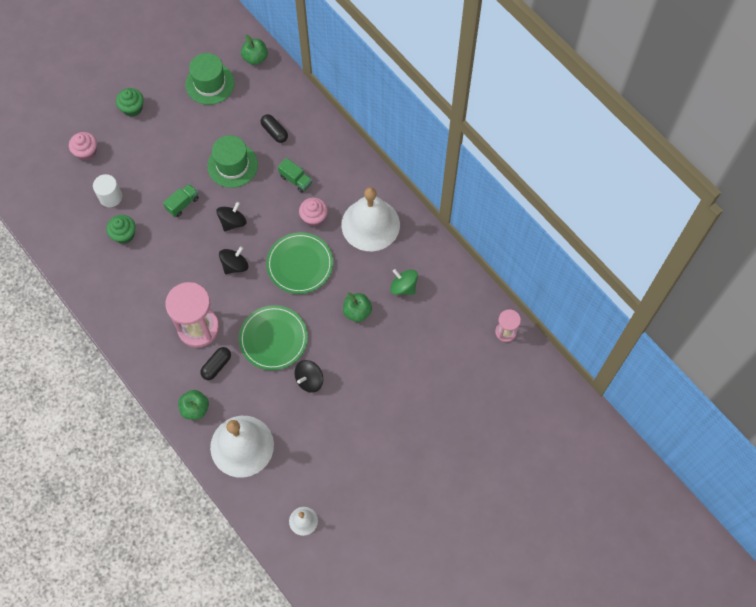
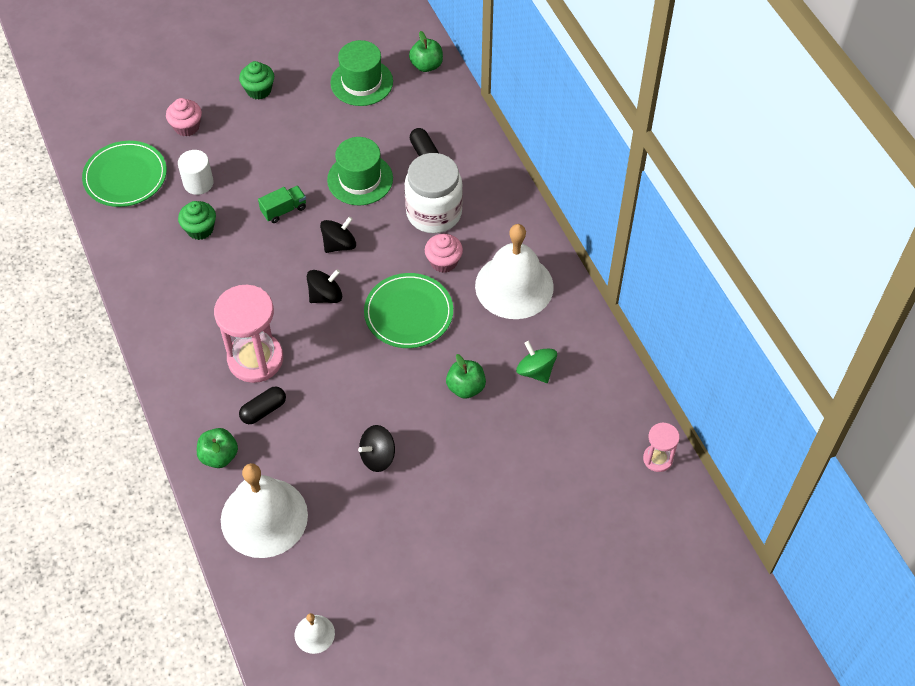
camera: 15 degrees right, 10 degrees down
green plate [239,305,308,370] -> green plate moved to [82,141,167,207]
green truck [278,158,312,193] -> white jar [405,153,463,233]

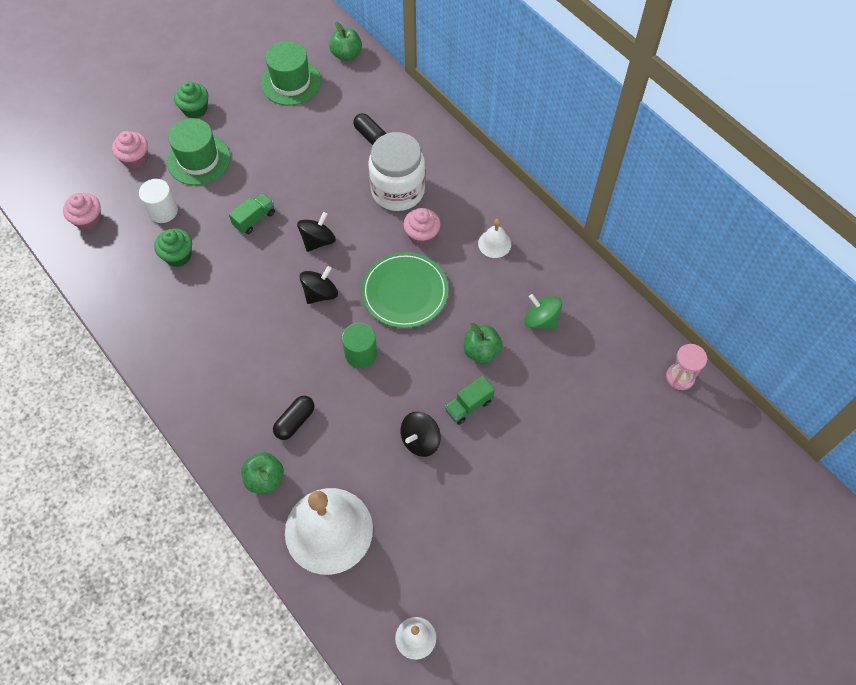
camera: 15 degrees left, 5 degrees up
green plate [82,141,167,207] -> pink cupcake [63,193,101,231]
pink hourglass [214,285,283,383] -> none
green hat [327,137,393,205] -> green hat moved to [167,118,231,185]
white bell [475,224,554,319] -> white bell [478,219,511,258], size x0.44
none -> green cylinder [342,323,377,368]
none -> green truck [445,376,495,425]

